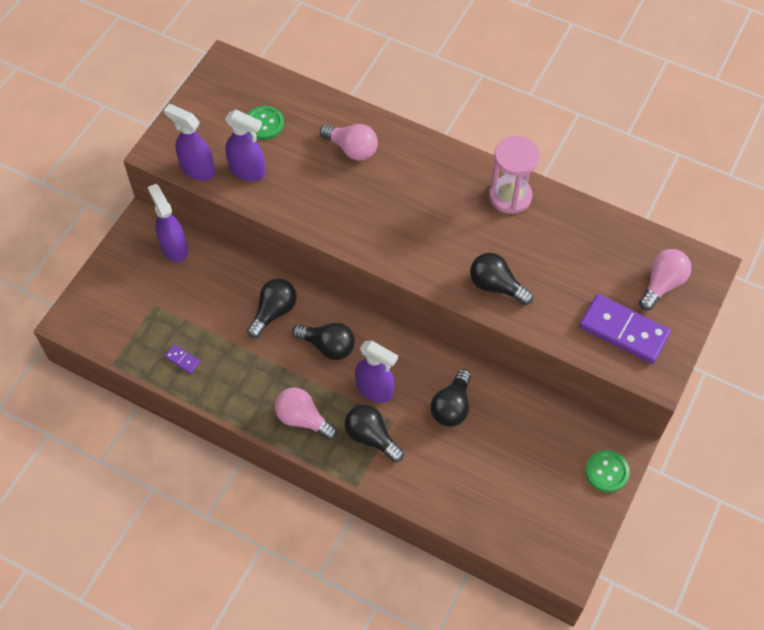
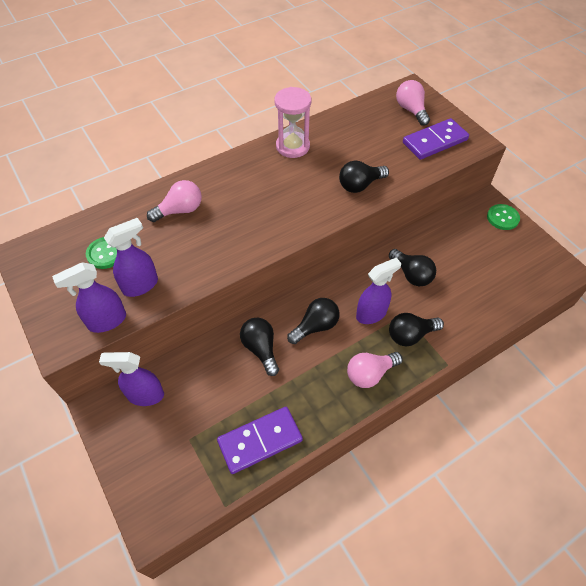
camera: 60 degrees left, 5 degrees down
purple domino [165,344,200,374] -> purple domino [217,407,303,474], size x2.34

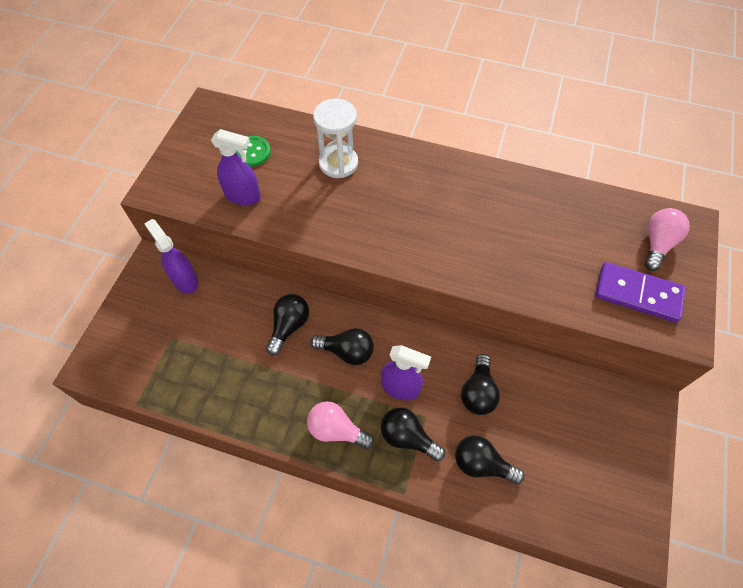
camera: 50 degrees right, 5 degrees up
purple spray bottle [52,262,126,333] -> none
pink light bulb [147,180,202,222] -> white hourglass [313,98,358,178]
purple domino [217,407,303,474] -> none
pink hourglass [274,87,311,158] -> none
black light bulb [339,160,389,193] -> black light bulb moved to [455,435,524,484]
green button [487,204,520,230] -> none

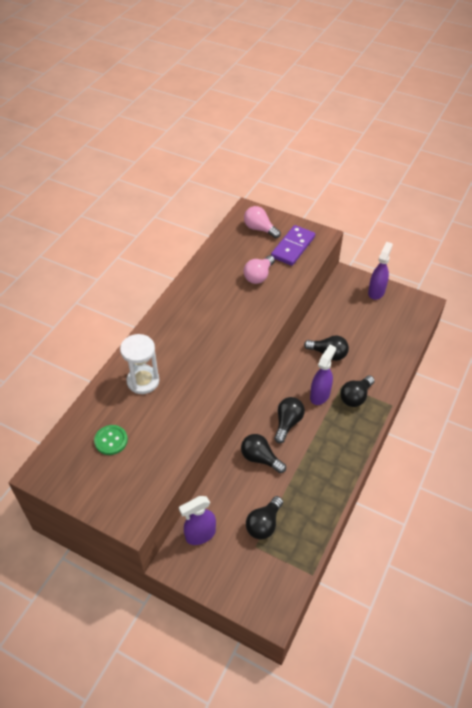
camera: 80 degrees left, 10 degrees down
purple spray bottle [211,129,261,205] -> purple spray bottle moved to [368,242,393,300]
pink light bulb [307,401,374,449] -> pink light bulb moved to [243,255,275,284]
black light bulb [455,435,524,484] -> black light bulb moved to [246,496,283,540]

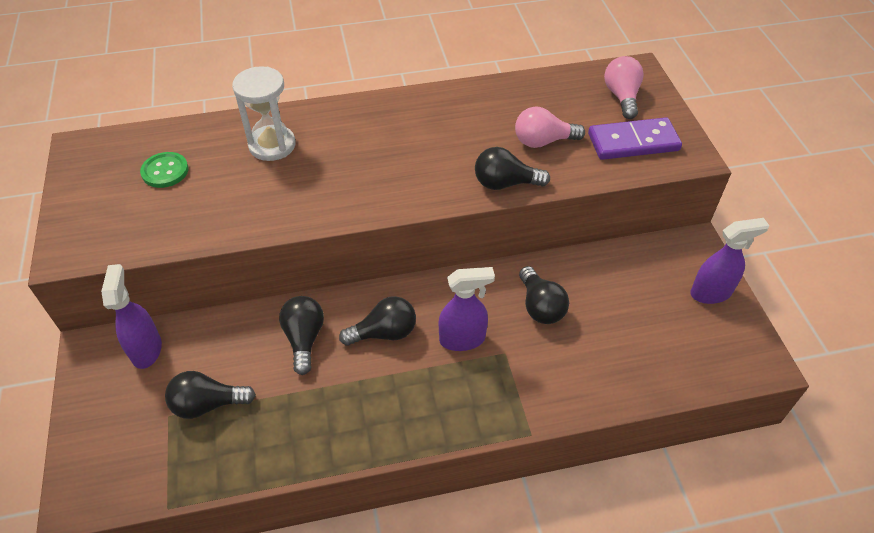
camera: 50 degrees right, 0 degrees up
purple spray bottle [179,496,216,545] -> purple spray bottle turned 60 degrees clockwise [101,264,162,369]
black light bulb [340,375,375,407] -> black light bulb moved to [475,147,550,190]

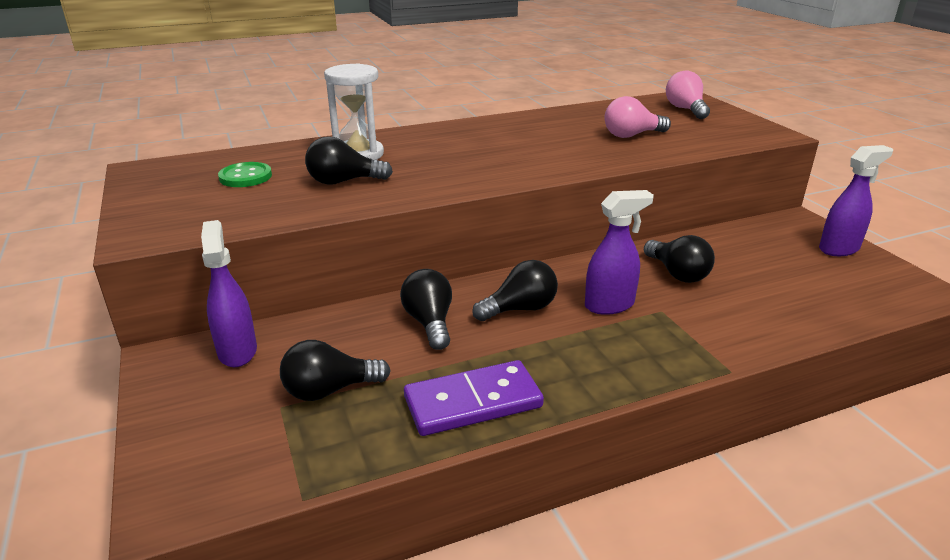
camera: 10 degrees left, 20 degrees down
black light bulb [475,147,550,190] -> black light bulb moved to [305,136,393,185]
purple domino [588,117,682,160] -> purple domino moved to [404,360,544,436]

